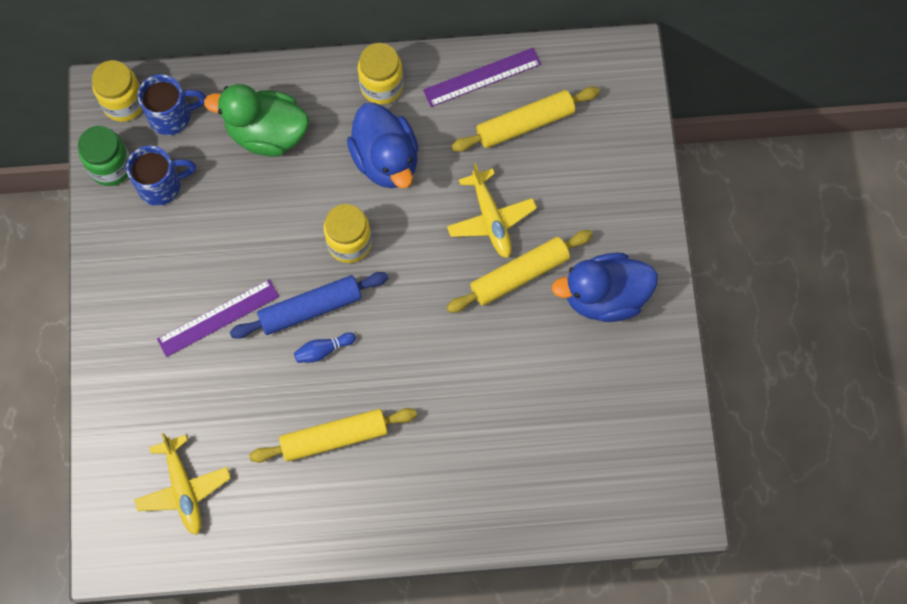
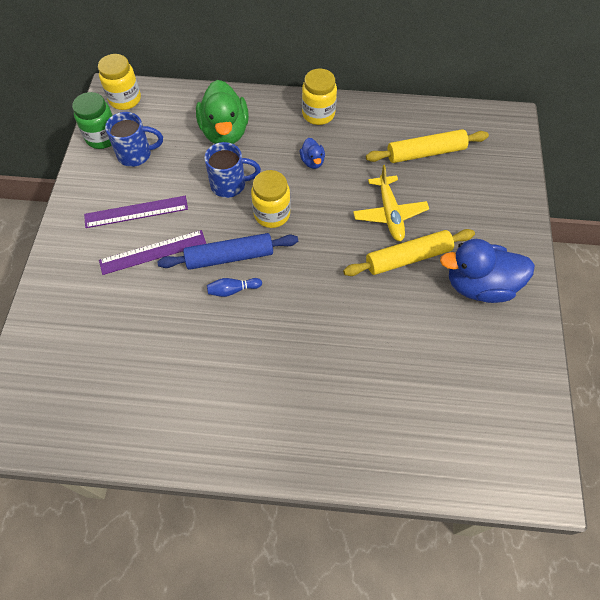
camera: 10 degrees right, 10 degrees down
yellow plane [134,433,231,535] -> none
blue mug [138,74,206,135] -> blue mug moved to [204,142,261,198]
green duck [204,84,309,157] -> green duck turned 120 degrees counterclockwise [196,80,249,144]
yellow rolling pin [249,408,417,463] -> none
blue duck [347,103,418,188] -> blue duck [300,138,325,169], size x0.47
purple ruler [423,48,541,107] -> purple ruler moved to [84,196,188,228]

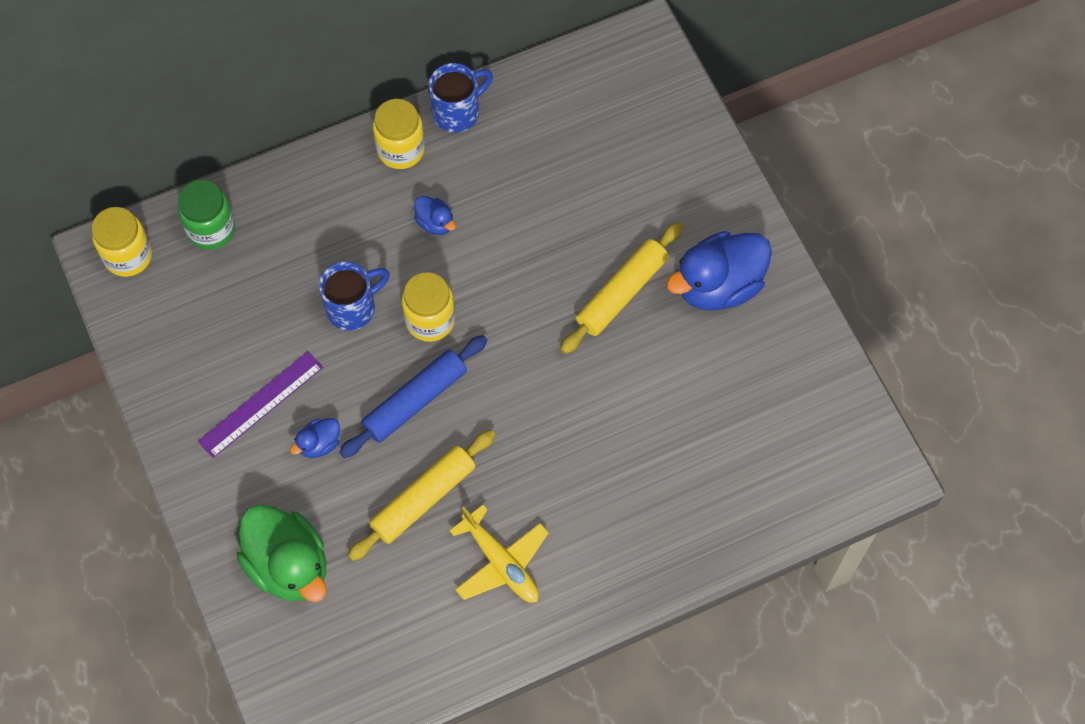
camera: 30 degrees left, 5 degrees up
green jar [72,92,113,149] -> green jar moved to [178,180,235,250]
purple ruler [99,230,206,275] -> blue duck [290,418,340,458]
blue mug [105,112,163,167] -> blue mug moved to [429,63,493,133]
green duck [196,80,249,144] -> green duck moved to [237,504,326,602]
blue bowling pin [207,278,262,297] -> none
yellow plane [353,165,429,241] -> yellow plane moved to [449,505,549,603]
yellow rolling pin [366,129,489,163] -> yellow rolling pin moved to [348,430,496,561]

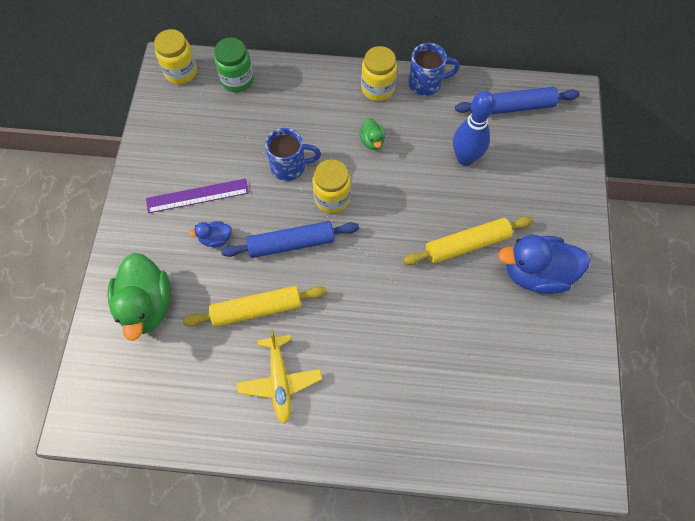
camera: 30 degrees right, 0 degrees up
blue duck [414,196,456,235] -> green duck [359,118,385,150]
none -> blue bowling pin [453,91,495,166]
none -> blue rolling pin [455,87,580,114]

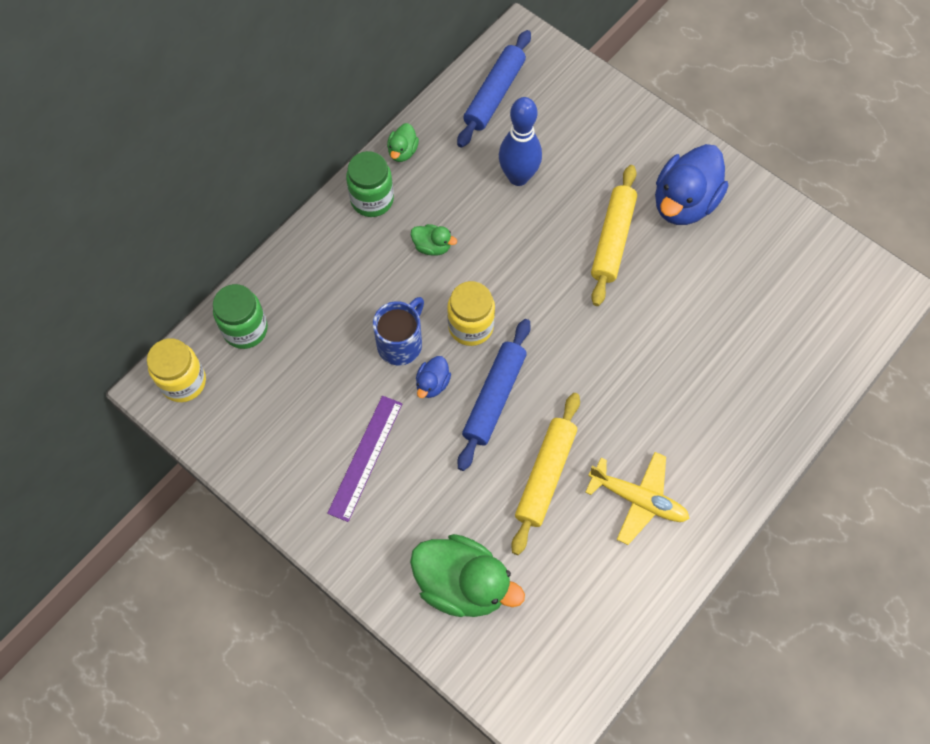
camera: 55 degrees left, 0 degrees up
blue duck [189,221,232,247] -> blue duck moved to [416,356,451,398]
yellow jar [361,46,397,101] -> green jar [346,151,394,217]
blue mug [408,43,460,96] -> green duck [387,123,419,162]

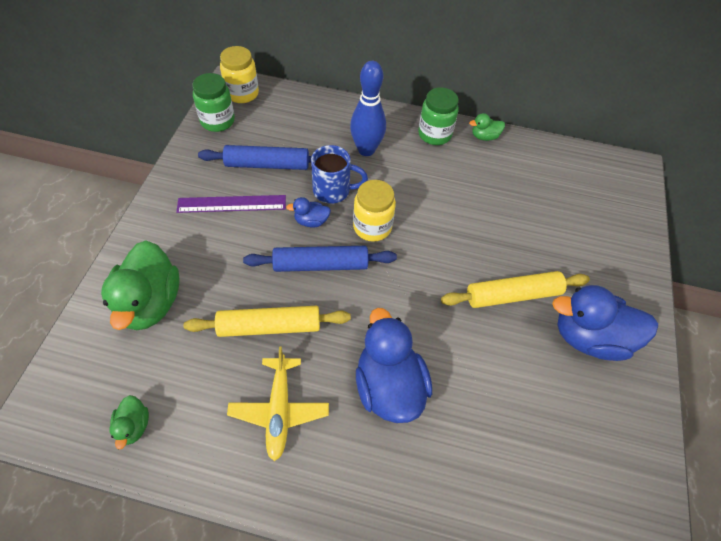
camera: 60 degrees right, 10 degrees down
green jar [213,284,268,349] -> green jar moved to [192,73,235,132]
green duck [411,224,457,256] -> green duck moved to [109,395,149,449]
blue rolling pin [457,30,531,148] -> blue rolling pin moved to [198,145,312,170]
blue bowling pin [499,97,542,186] -> blue bowling pin moved to [350,61,386,156]
none -> blue duck [356,308,432,423]

